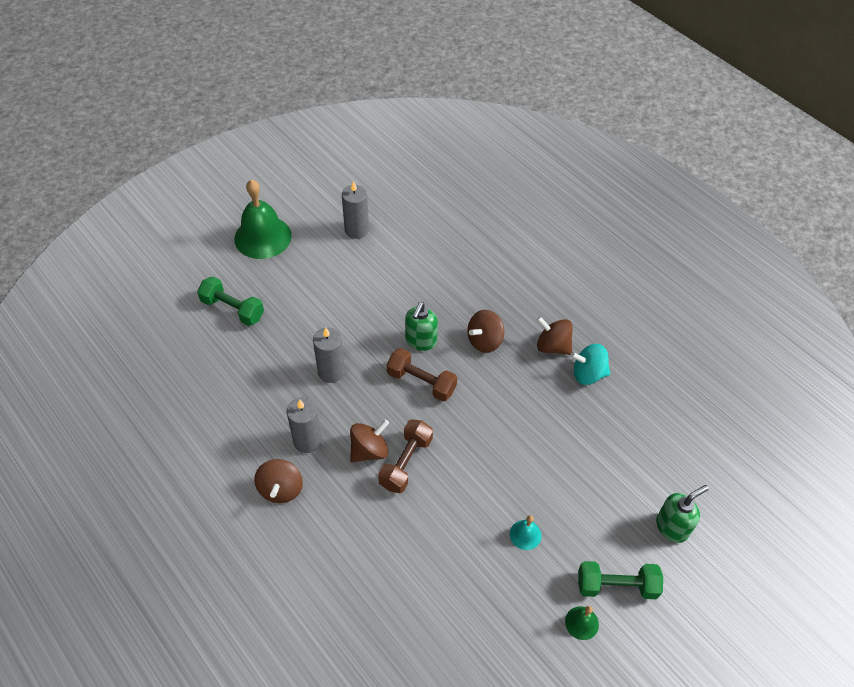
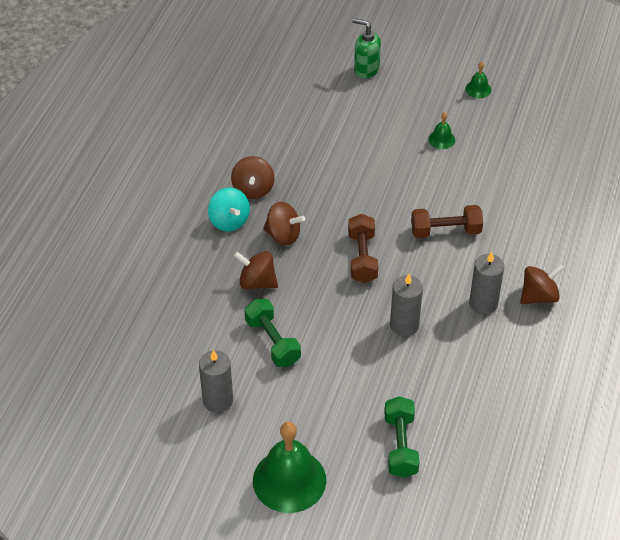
camera: 120 degrees left, 5 degrees down
brown spinning top [350,419,389,462] -> brown spinning top moved to [234,251,278,289]
green soap dispenser [405,302,438,351] -> none
turquoise bell [510,515,541,550] -> green bell [428,112,455,149]
turquoise spinning top [570,344,610,385] -> turquoise spinning top moved to [208,188,250,232]
green dumbbell [578,561,663,599] -> green dumbbell moved to [244,299,301,367]

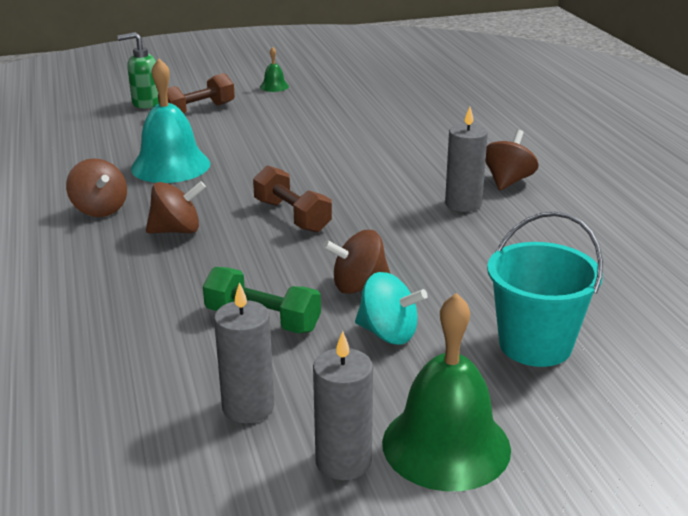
camera: 35 degrees left, 20 degrees down
turquoise spinning top [208,188,250,232] -> turquoise spinning top moved to [355,272,428,345]
brown spinning top [234,251,278,289] -> brown spinning top moved to [323,230,390,294]
green dumbbell [384,396,420,478] -> turquoise bucket [487,212,603,367]
grey candle [390,274,423,336] -> grey candle moved to [313,331,373,480]
brown dumbbell [411,205,483,238] -> brown dumbbell moved to [158,73,235,114]
green bell [428,112,455,149] -> none
none -> turquoise bell [131,59,210,183]

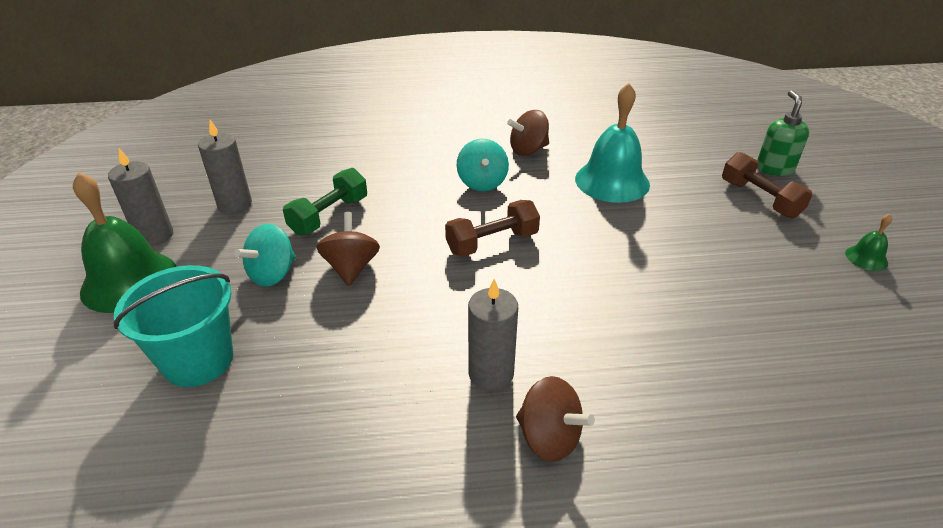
camera: 100 degrees right, 10 degrees up
brown spinning top [146,181,206,233] -> turquoise spinning top [457,139,509,191]

